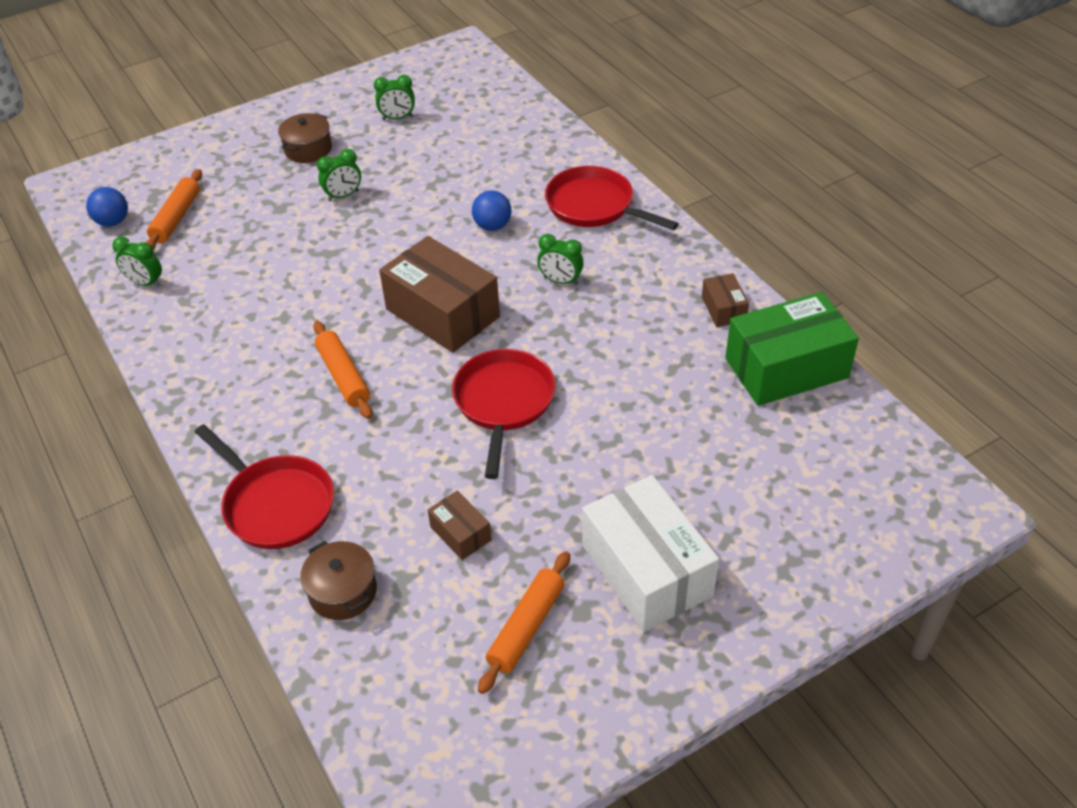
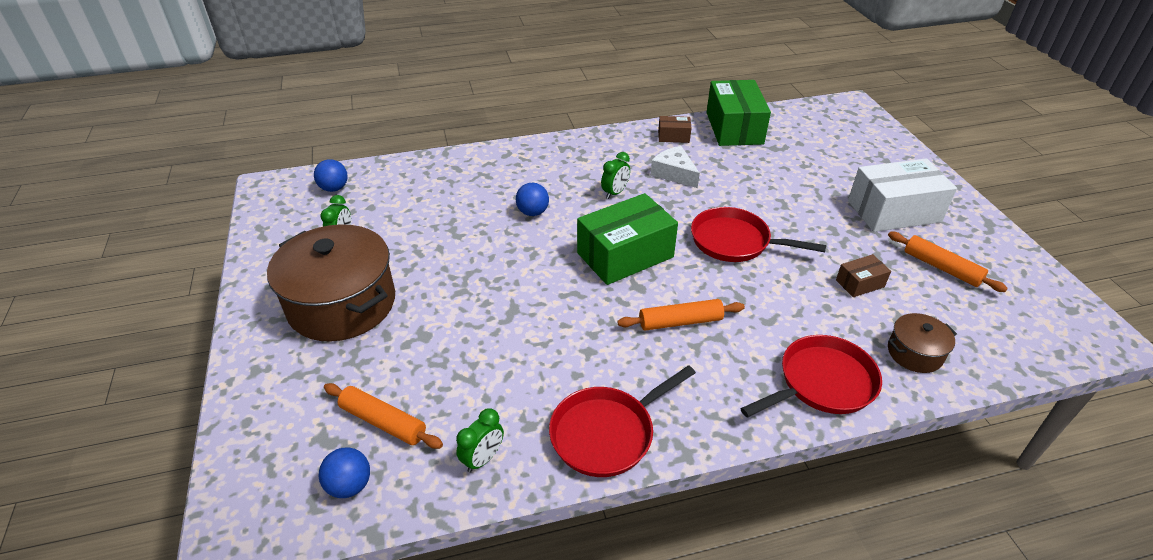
camera: 75 degrees left, 5 degrees down
brown pot [278,113,332,163] -> brown pot [267,224,395,341], size x2.13
green clock [317,149,361,201] -> none
brown box [379,236,500,353] -> green box [577,193,678,285]
red pan [545,166,679,230] -> red pan moved to [549,365,696,477]
none -> blue ball [314,159,348,192]
none -> white cheese [651,146,700,188]

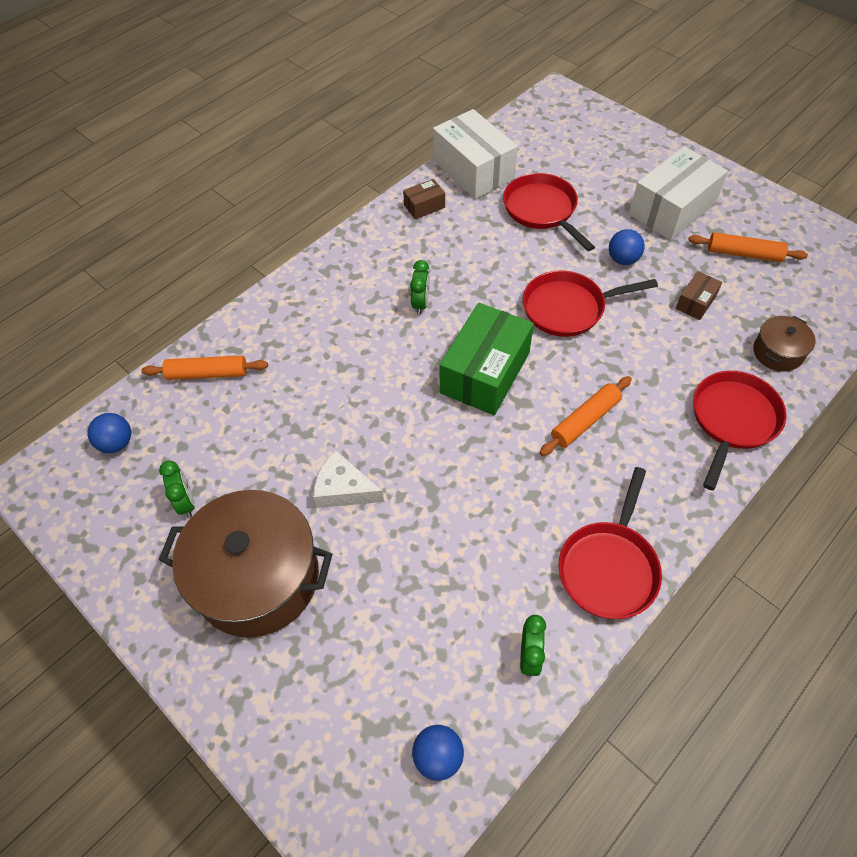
camera: 30 degrees left, 15 degrees up
orange rolling pin [324,383,443,449] -> orange rolling pin moved to [141,355,268,380]
blue ball [516,183,549,216] -> blue ball moved to [609,229,645,265]
white cheese [651,146,700,188] -> white cheese moved to [313,450,384,508]
green box [707,80,771,146] -> white box [433,109,518,199]
none -> red pan [503,173,595,251]

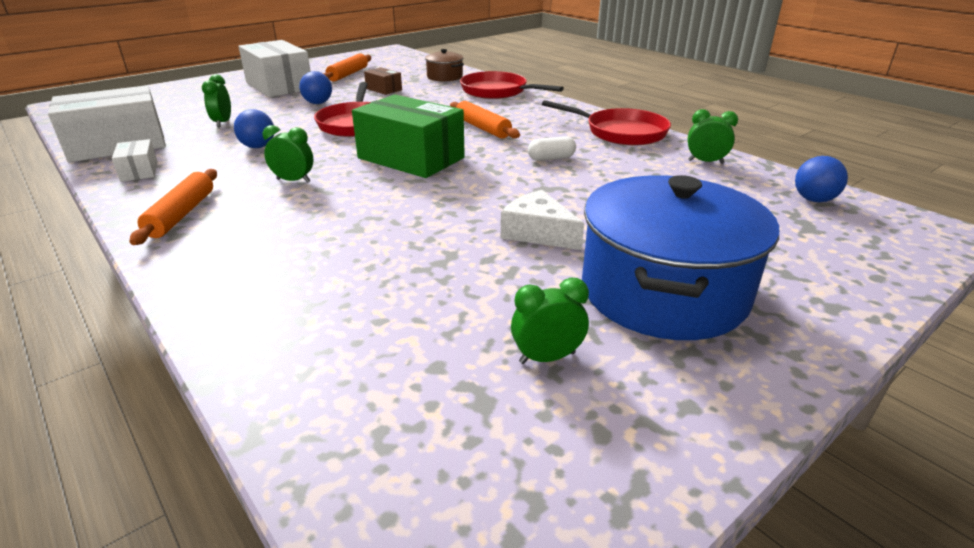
camera: 85 degrees left, 25 degrees down
blue ball [87,413,131,453] -> blue ball moved to [234,109,274,148]
orange rolling pin [141,355,268,380] -> orange rolling pin moved to [129,169,217,245]
brown pot [159,490,332,638] -> blue pot [582,175,779,340]
white cheese [313,450,384,508] -> white cheese turned 105 degrees clockwise [501,190,584,250]
brown box [403,179,445,219] -> white box [112,139,158,182]
red pan [503,173,595,251] -> green clock [202,74,231,127]
none -> white capsule [528,136,576,161]

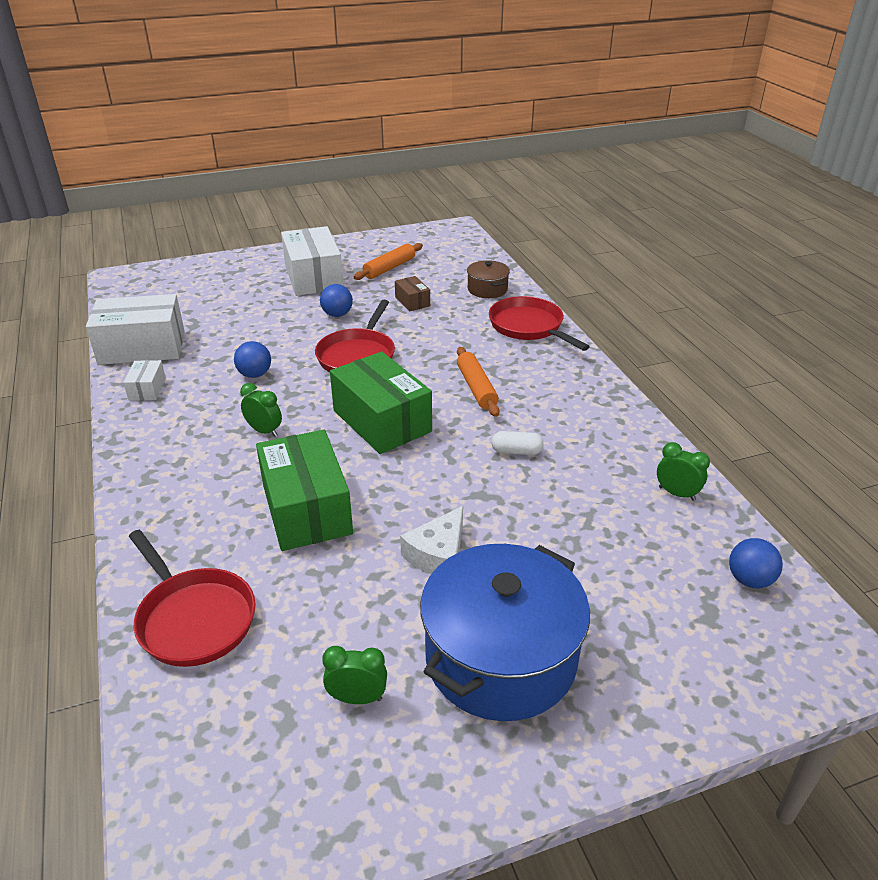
camera: 20 degrees right, 5 degrees up
orange rolling pin [129,169,217,245] -> none
green clock [202,74,231,127] -> none
white cheese [501,190,584,250] -> white cheese turned 120 degrees counterclockwise [400,506,463,574]
red pan [542,100,671,145] -> red pan moved to [129,530,255,667]
none -> green box [256,430,353,551]

